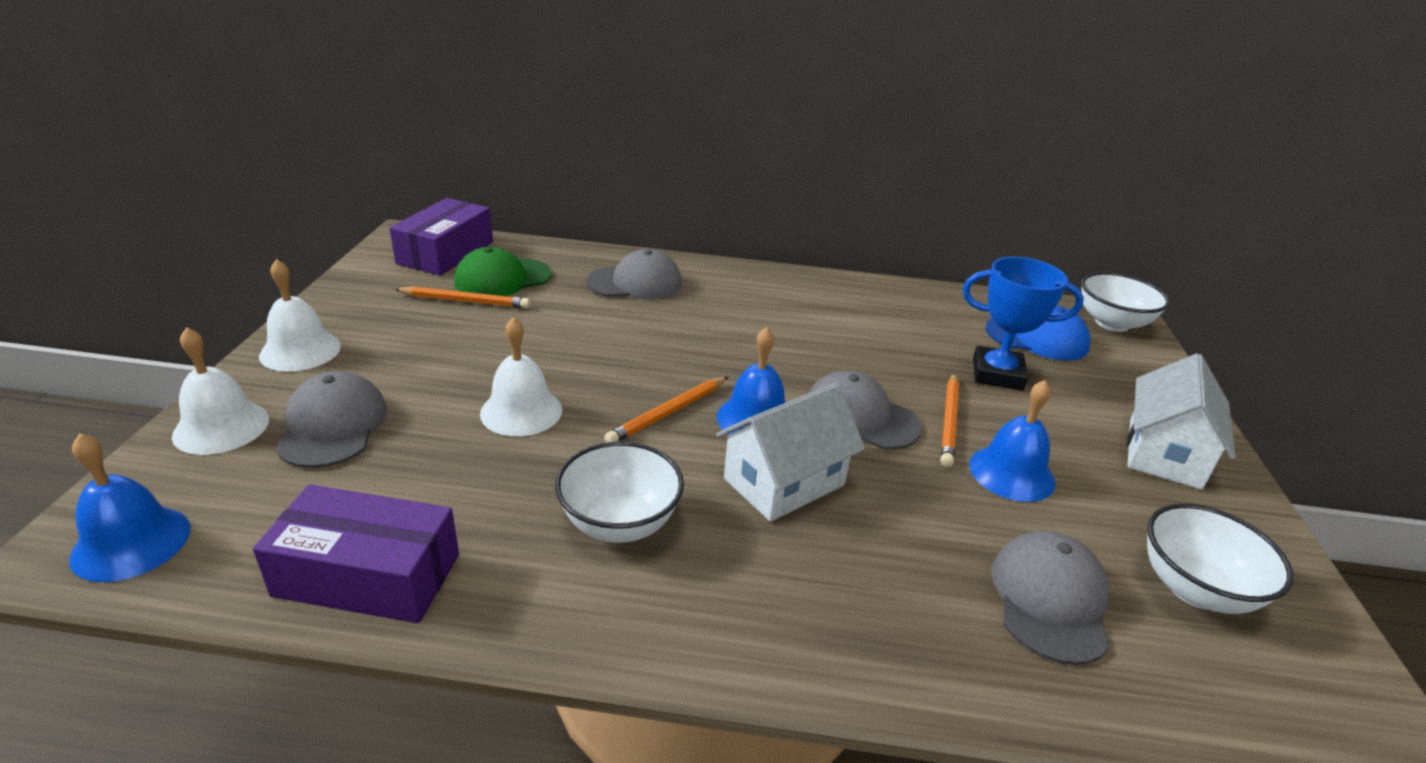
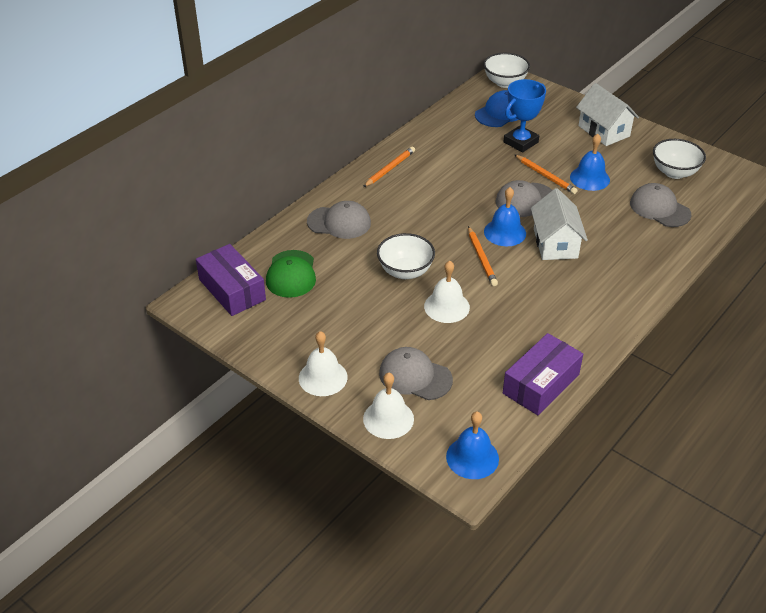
camera: 55 degrees left, 10 degrees up
orange pencil [394,286,530,309] -> orange pencil moved to [363,147,415,187]
white bowl [555,441,684,543] -> white bowl moved to [377,233,435,279]
grey cap [586,249,682,299] -> grey cap turned 75 degrees clockwise [307,201,371,239]

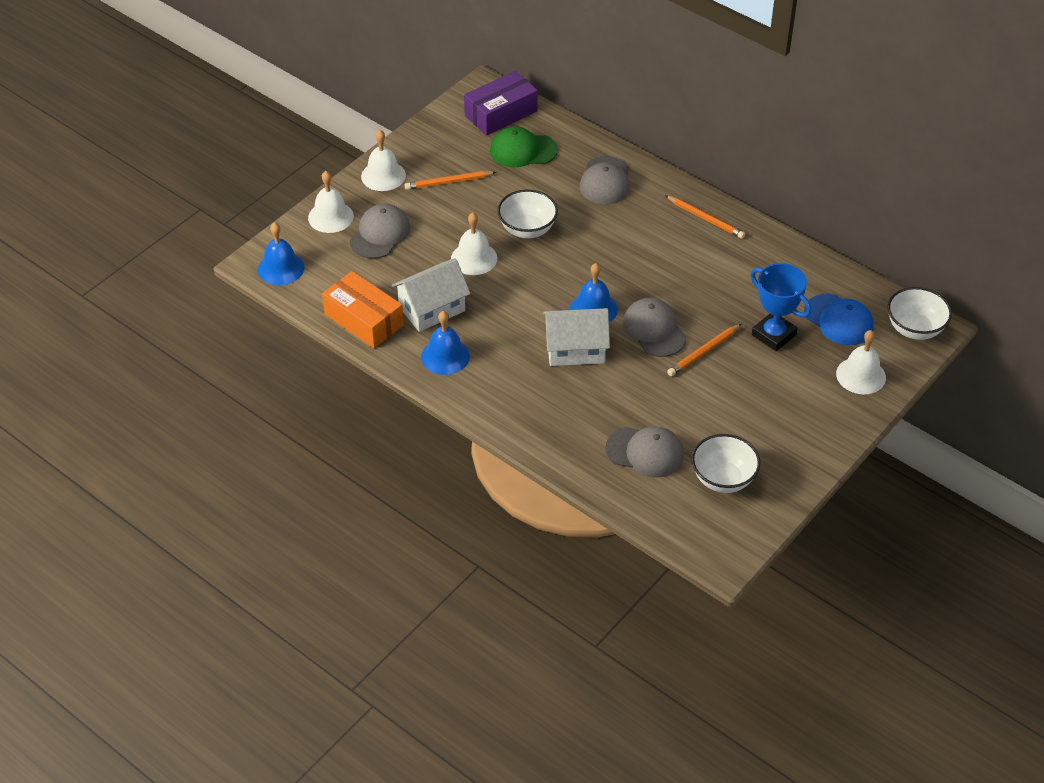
camera: 90 degrees right, 5 degrees up
orange pencil [468,226,498,286] -> orange pencil moved to [405,171,496,190]
purple box [503,333,583,415] -> orange box [322,271,404,348]
blue bell [570,134,610,191] -> blue bell moved to [421,311,470,375]
white house [576,83,639,146] -> white house moved to [392,258,470,332]
grey cap [630,183,692,227] -> grey cap turned 60 degrees clockwise [605,426,684,478]
none -> white bell [836,330,886,395]

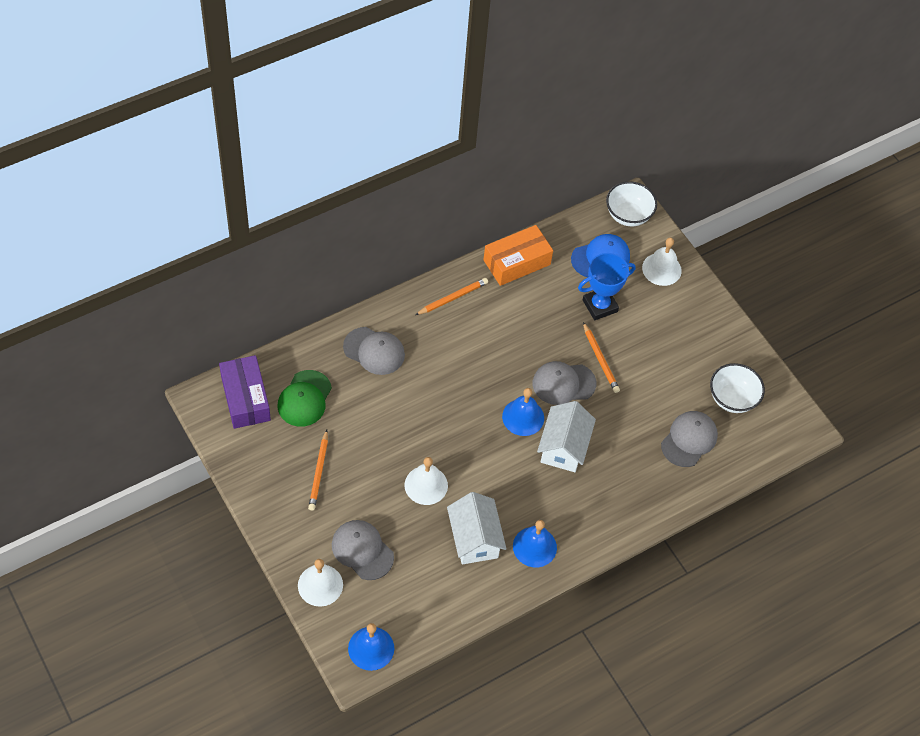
camera: 75 degrees left, 10 degrees up
orange box [322,271,404,348] -> orange box moved to [483,225,553,286]
white bell [361,130,406,191] -> none
white bowl [497,189,558,238] -> none

